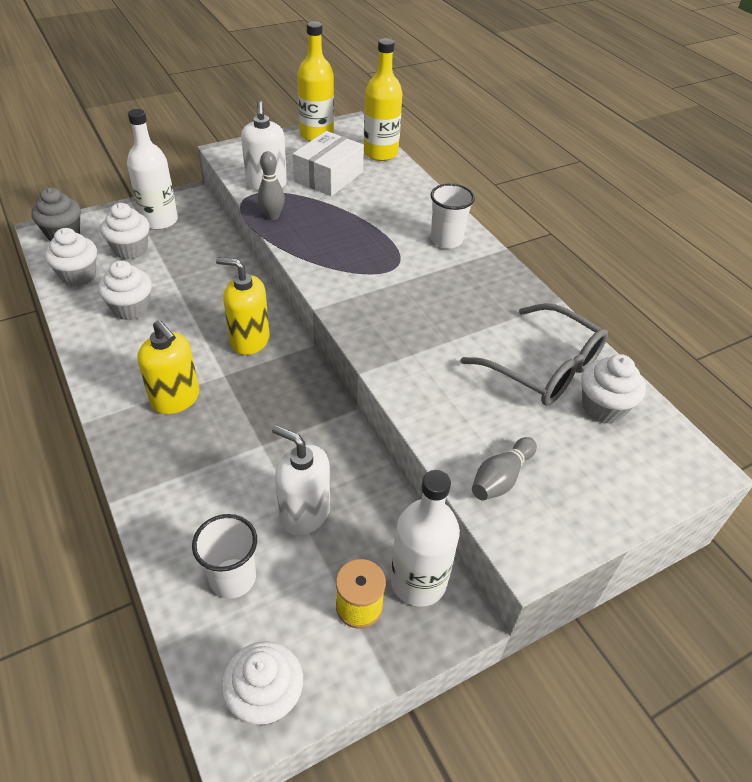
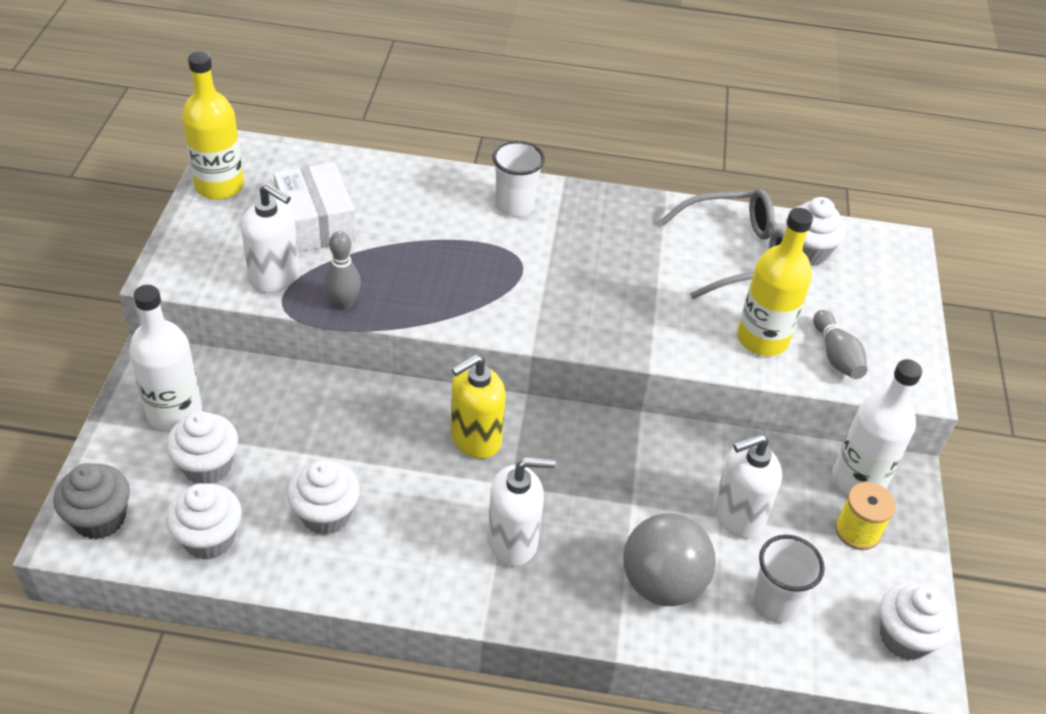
camera: 55 degrees left, 0 degrees up
yellow soap dispenser [137,320,199,414] -> white soap dispenser [487,458,555,566]
yellow bottle [364,38,402,161] -> yellow bottle moved to [737,208,813,356]
none -> grey ball [623,514,716,606]

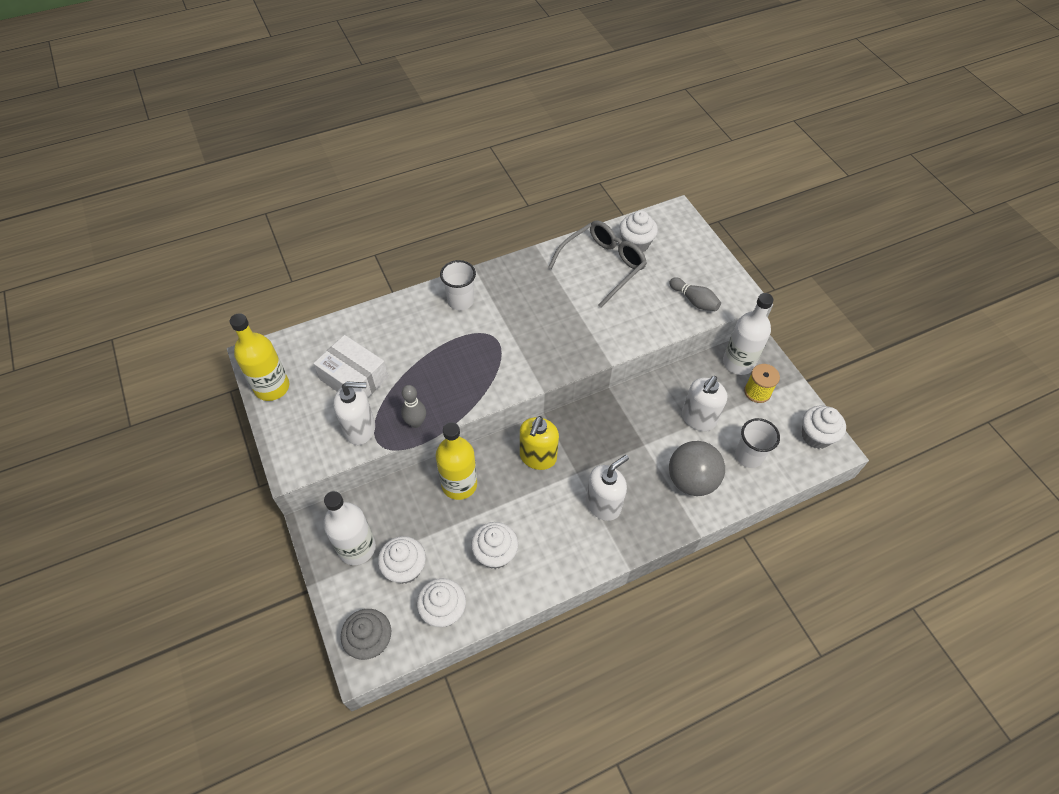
camera: 30 degrees left, 10 degrees up
yellow bottle [737,208,813,356] -> yellow bottle moved to [436,422,477,500]

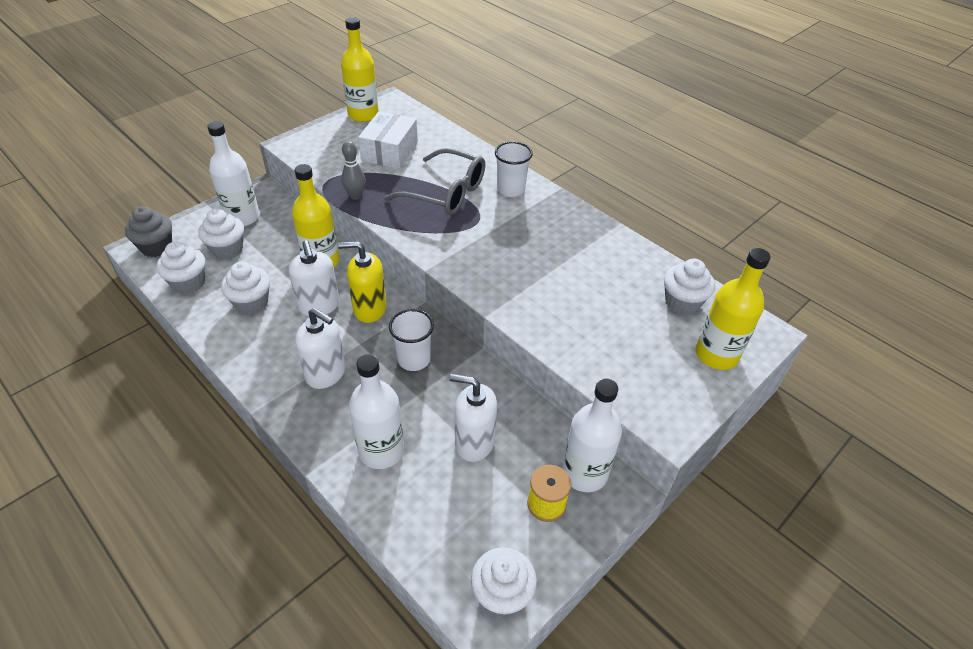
camera: 70 degrees right, 10 degrees down
white soap dispenser [333,381,375,445] -> white soap dispenser moved to [289,240,340,316]
grey glasses [548,220,647,307] -> grey glasses moved to [385,148,485,215]
grey bowling pin [669,277,721,311] -> none
grey ball [669,441,725,496] -> white bottle [349,354,404,469]
white cup [735,418,780,468] -> white cup moved to [389,309,434,371]
none -> yellow bottle [696,248,771,370]

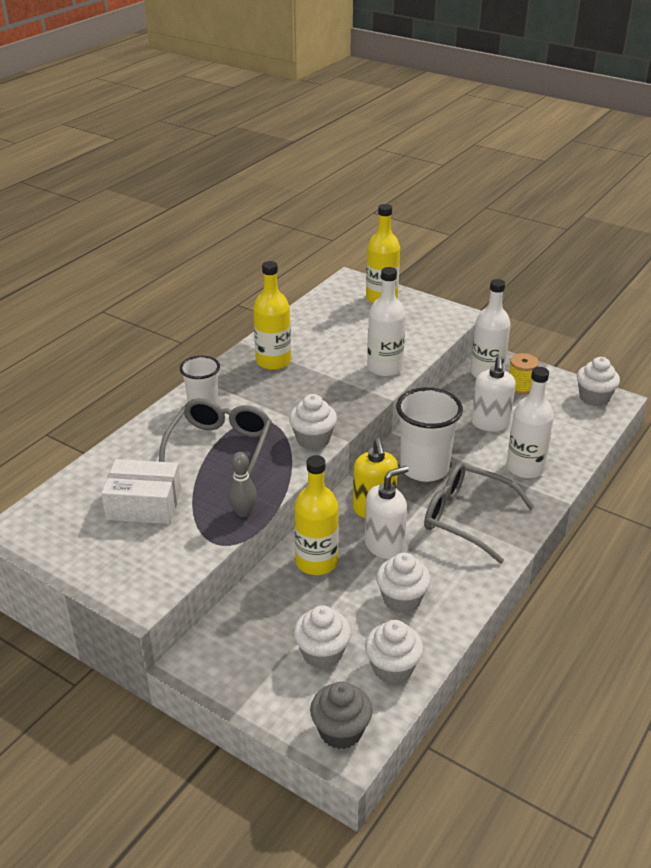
camera: 100 degrees left, 10 degrees down
white bottle [207,121,260,226] -> white bottle moved to [367,267,406,377]
white soap dispenser [295,308,346,389] -> grey glasses [424,462,535,563]
yellow bottle [341,17,379,122] -> yellow bottle moved to [253,261,291,370]
white cup [389,309,434,371] -> white cup [396,387,463,482], size x1.60
white cupcake [664,259,715,315] -> white cupcake moved to [289,394,337,450]

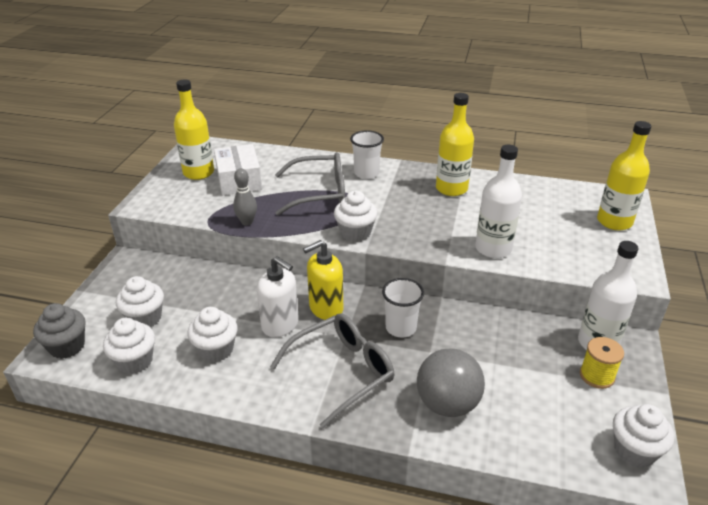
camera: 70 degrees right, 0 degrees up
yellow bottle [294,455,339,575] -> yellow bottle moved to [174,79,214,180]
white cup [396,387,463,482] -> white cup [382,278,424,338], size x0.63
grey glasses [424,462,535,563] -> grey glasses turned 45 degrees clockwise [270,313,394,428]
white soap dispenser [471,356,516,432] -> none
white bottle [506,367,554,478] -> grey ball [417,348,485,417]

